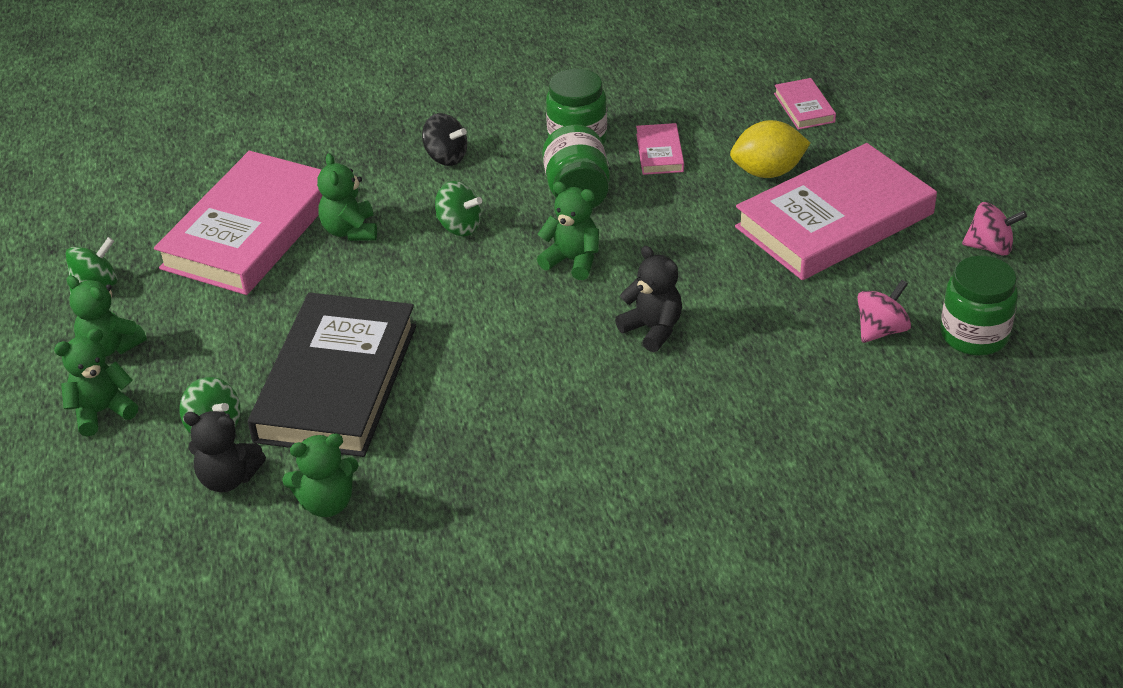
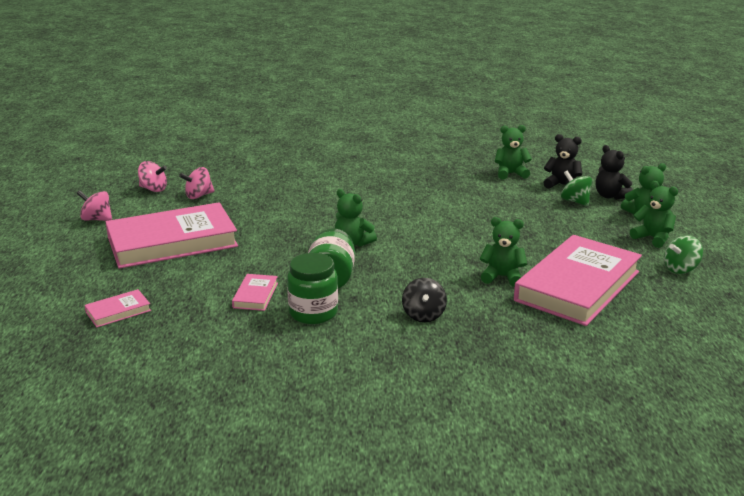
camera: 170 degrees left, 15 degrees down
black book [248,293,416,457] -> none
green teddy bear [317,153,377,241] -> green teddy bear turned 75 degrees counterclockwise [480,217,527,287]
black spinning top [422,113,467,166] -> black spinning top turned 135 degrees counterclockwise [402,278,447,322]
green spinning top [435,181,482,236] -> none
black teddy bear [615,246,682,352] -> black teddy bear moved to [596,145,633,200]
yellow lemon [730,120,810,178] -> none
pink book [774,78,836,130] -> pink book turned 60 degrees clockwise [85,289,151,327]
green jar [940,256,1018,356] -> pink spinning top [138,161,167,192]

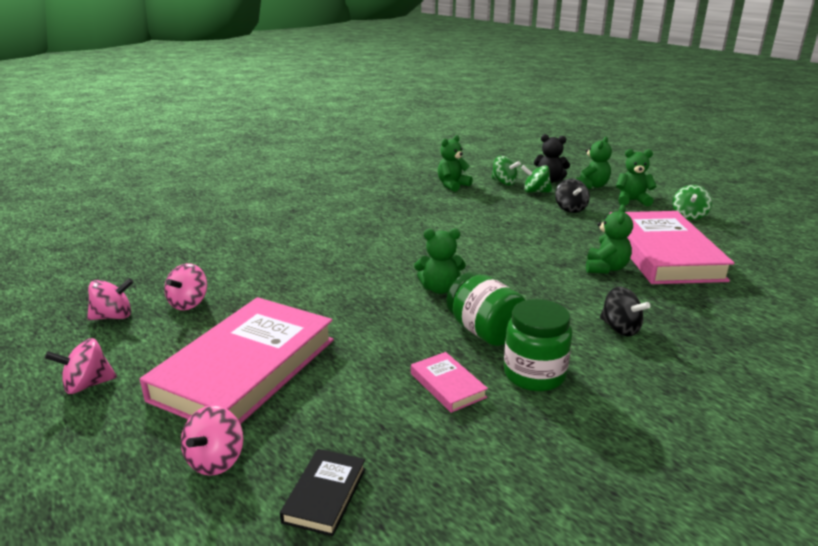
camera: 40 degrees left, 0 degrees up
pink book [85,289,151,327] -> black book [280,449,366,536]
green teddy bear [480,217,527,287] -> green teddy bear turned 135 degrees clockwise [586,205,633,274]
black teddy bear [543,134,582,189] -> green spinning top [491,156,521,186]
none -> pink spinning top [181,405,243,476]
none -> black spinning top [555,178,590,213]

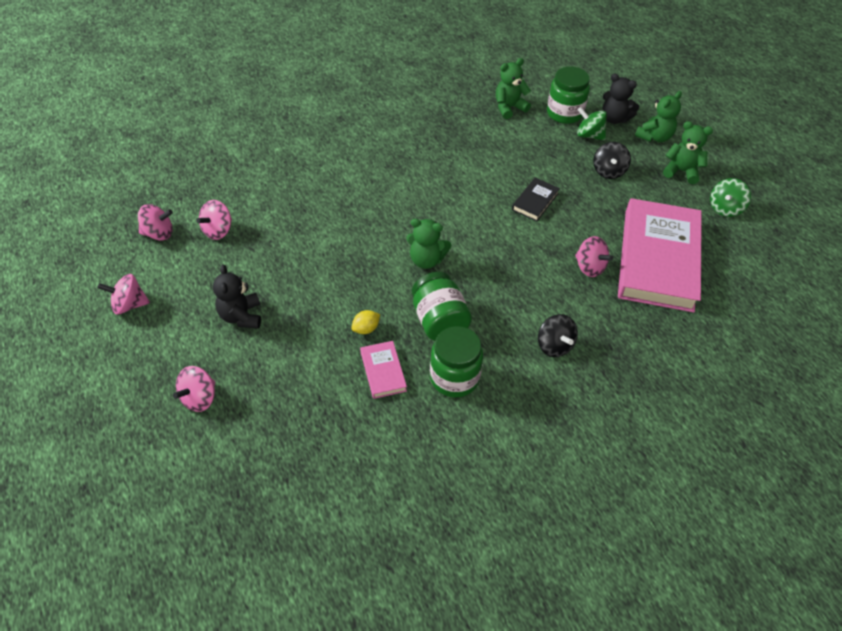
camera: 15 degrees right, 25 degrees up
pink book [140,297,334,424] -> black teddy bear [213,264,261,329]
black book [280,449,366,536] -> black book moved to [512,178,560,221]
green spinning top [491,156,521,186] -> green jar [547,66,590,124]
green teddy bear [586,205,633,274] -> pink spinning top [575,236,613,277]
none -> yellow lemon [351,310,380,334]

